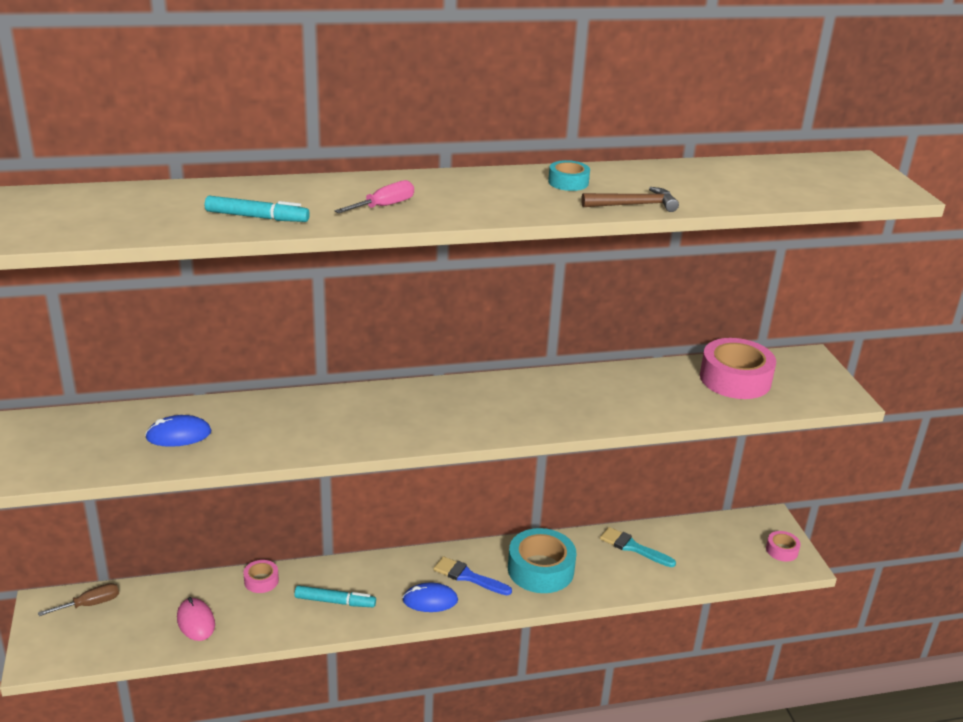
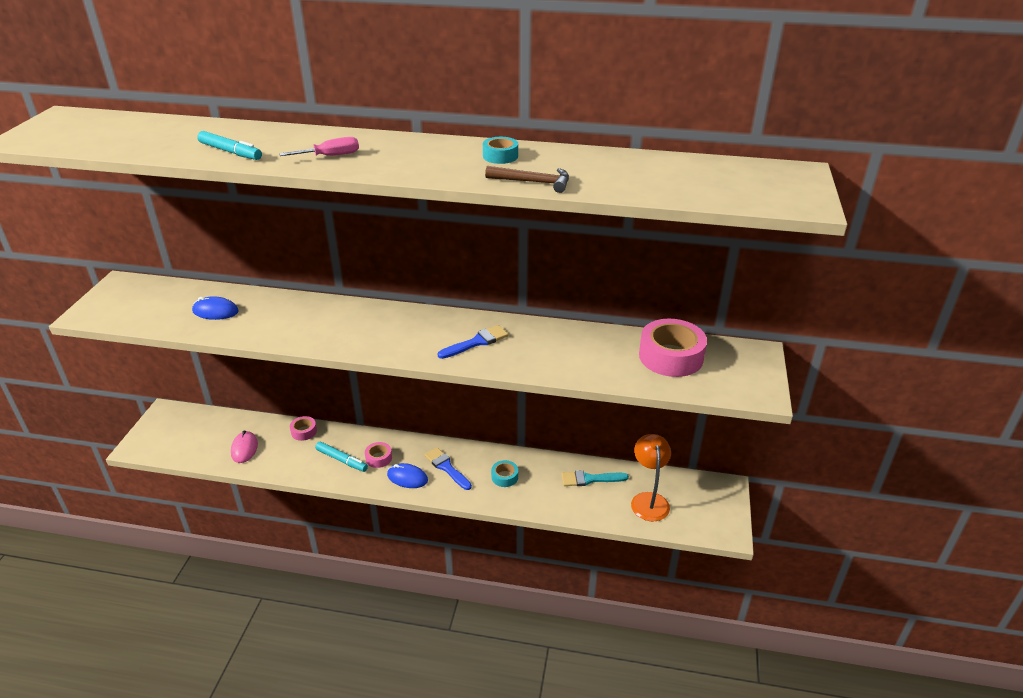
camera: 25 degrees right, 5 degrees up
brown screwdriver [38,583,119,616] -> none
turquoise tape [508,528,576,593] -> turquoise tape [491,460,518,487], size x0.49
turquoise brush [600,527,676,567] -> turquoise brush turned 60 degrees counterclockwise [561,470,629,486]
pink tape [766,531,801,562] -> pink tape moved to [365,442,392,468]
none -> blue brush [438,325,509,359]
none -> orange lamp [631,434,671,522]

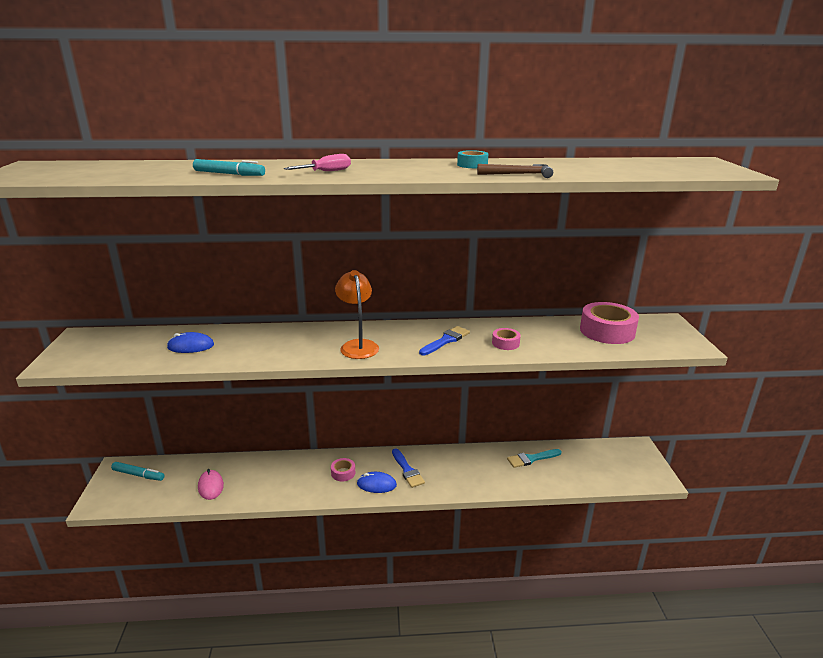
camera: 15 degrees left, 10 degrees down
pink tape [290,416,317,441] -> pink tape moved to [492,328,521,350]
turquoise marker [315,442,368,472] -> turquoise marker moved to [111,462,165,481]
blue brush [425,447,472,490] -> blue brush turned 150 degrees counterclockwise [392,448,425,488]
turquoise tape [491,460,518,487] -> none
orange lamp [631,434,671,522] -> orange lamp moved to [335,270,379,359]

